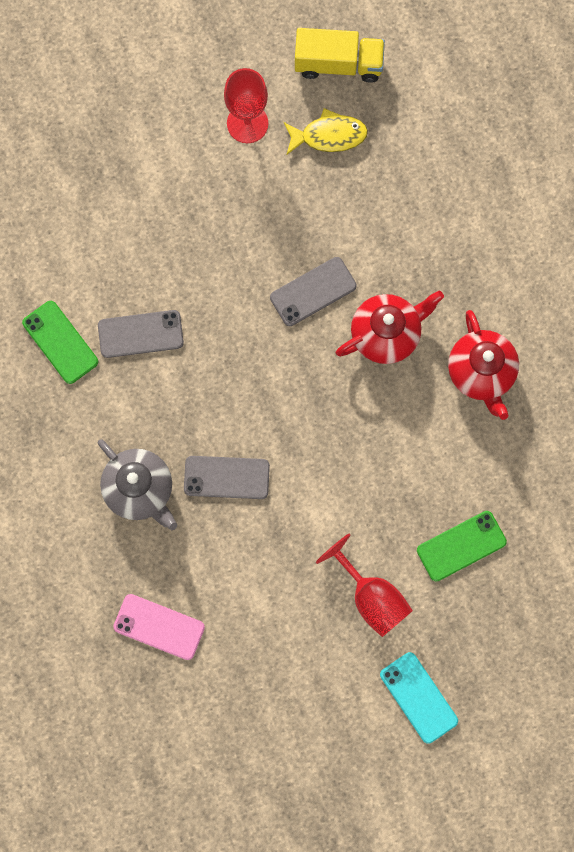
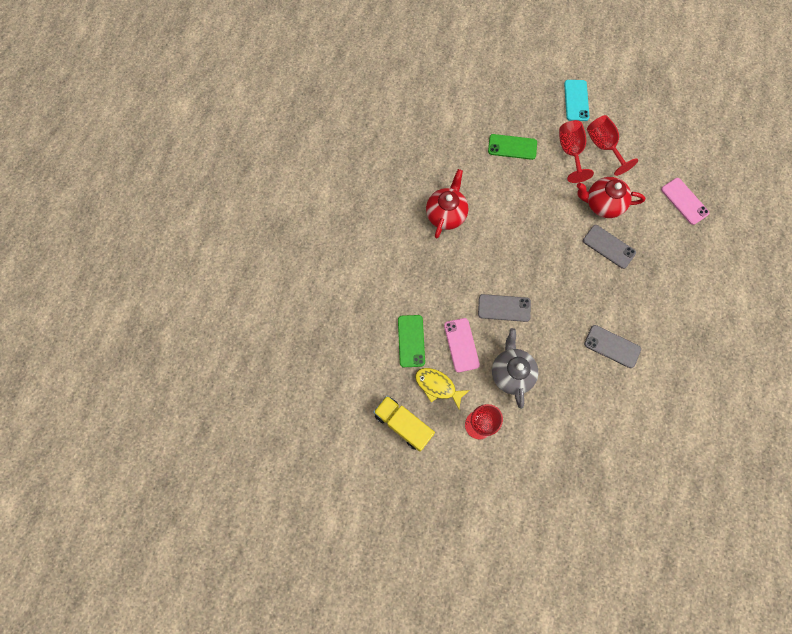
camera: 145 degrees left, 5 degrees down
green phone [22,301,98,384] -> green phone moved to [398,315,425,367]
grey teapot [98,439,177,530] -> grey teapot moved to [492,328,539,409]
red teapot [336,291,444,364] -> red teapot moved to [577,177,645,218]
none -> pink phone [444,318,480,372]
none -> red goblet [587,115,638,176]

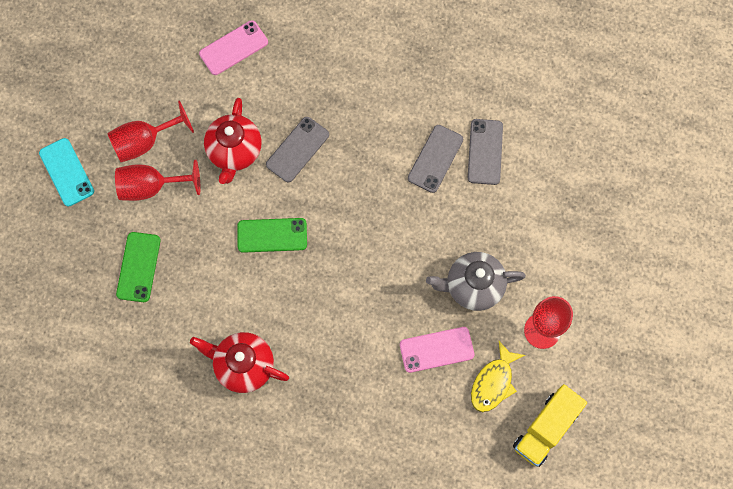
camera: 90 degrees left, 0 degrees up
green phone [398,315,425,367] -> green phone moved to [237,218,307,253]
grey phone [478,294,531,322] -> grey phone moved to [468,119,503,185]
turquoise phone [564,80,589,121] -> turquoise phone turned 60 degrees clockwise [39,138,94,207]

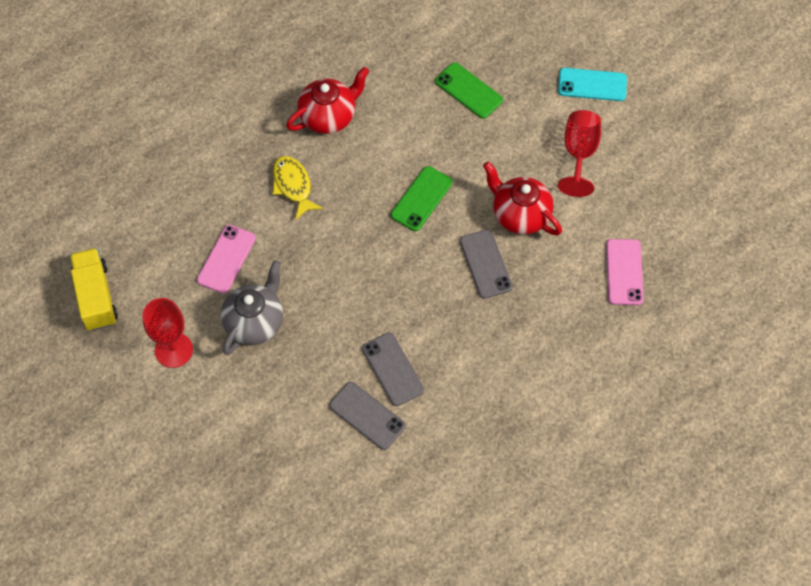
camera: 125 degrees right, 10 degrees down
red goblet [115,160,201,201] -> none
yellow fish [471,341,525,412] -> yellow fish moved to [273,156,323,220]

